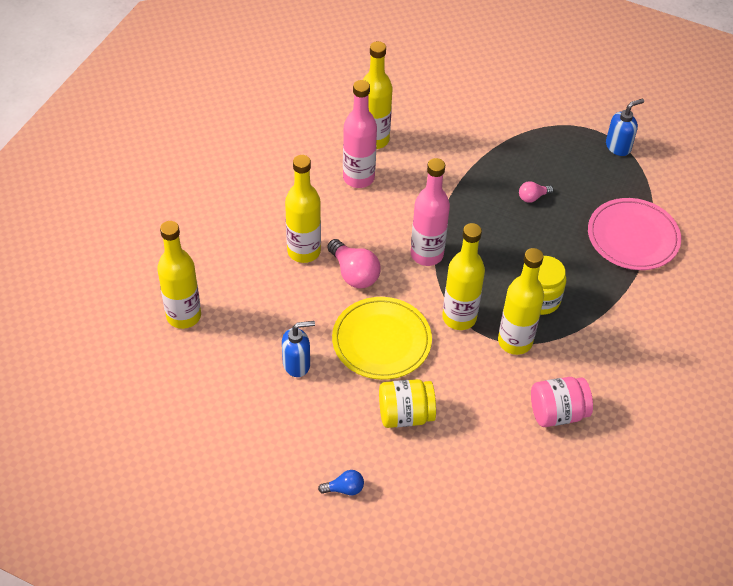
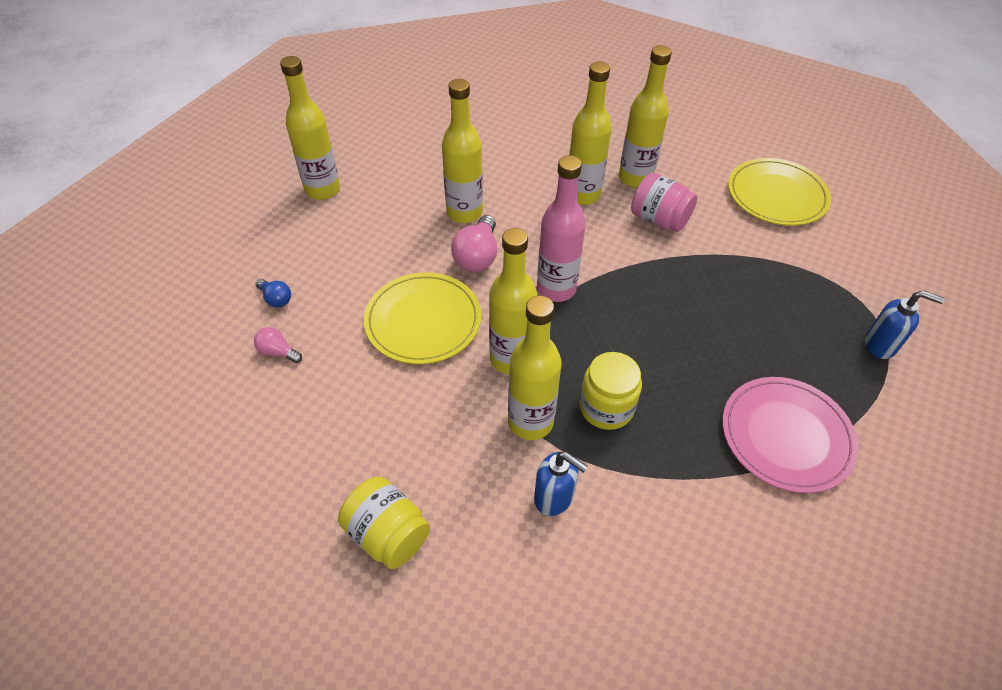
camera: 50 degrees right, 0 degrees up
blue soap dispenser [282,321,315,377] -> blue soap dispenser moved to [534,452,588,516]
blue light bulb [318,470,364,495] -> blue light bulb moved to [256,279,291,307]
pink bottle [343,80,377,188] -> yellow bottle [569,61,612,205]
yellow jar [379,379,436,428] -> yellow jar moved to [338,476,430,569]
pink light bulb [519,181,554,203] -> pink light bulb moved to [254,327,302,363]
pink jar [531,377,593,427] -> pink jar moved to [631,172,697,232]
none -> yellow plate [728,158,831,226]

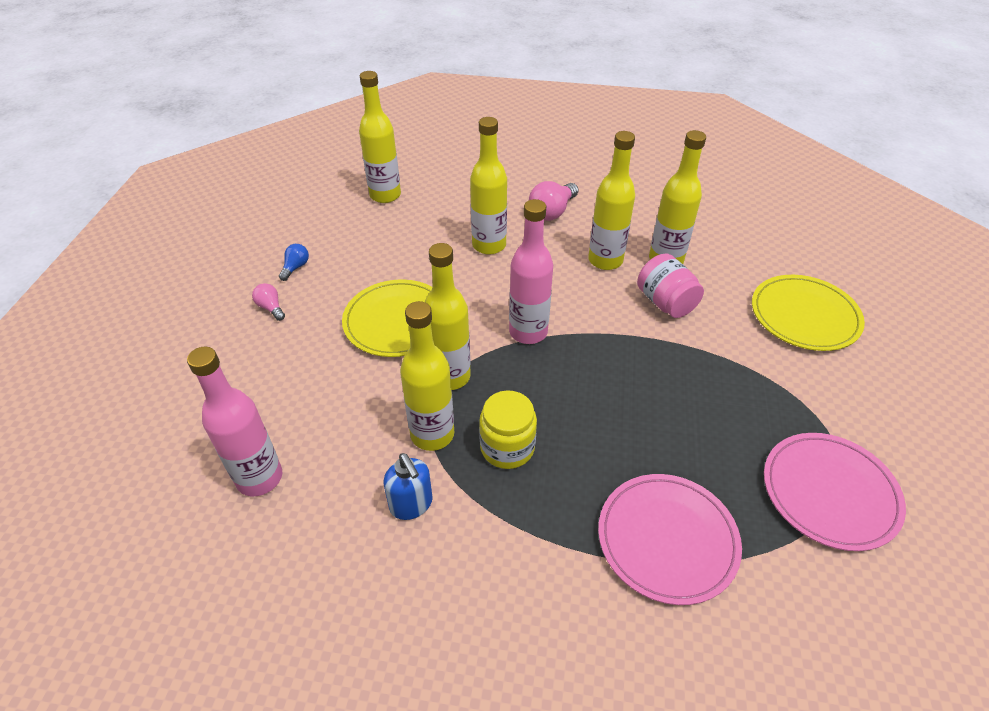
camera: 25 degrees right, 5 degrees down
blue light bulb [256,279,291,307] -> blue light bulb turned 135 degrees counterclockwise [279,244,309,281]
yellow jar [338,476,430,569] -> pink bottle [187,347,282,496]
pink light bulb [451,215,497,272] -> pink light bulb moved to [529,181,578,221]
blue soap dispenser [865,290,945,359] -> pink plate [764,433,906,551]

